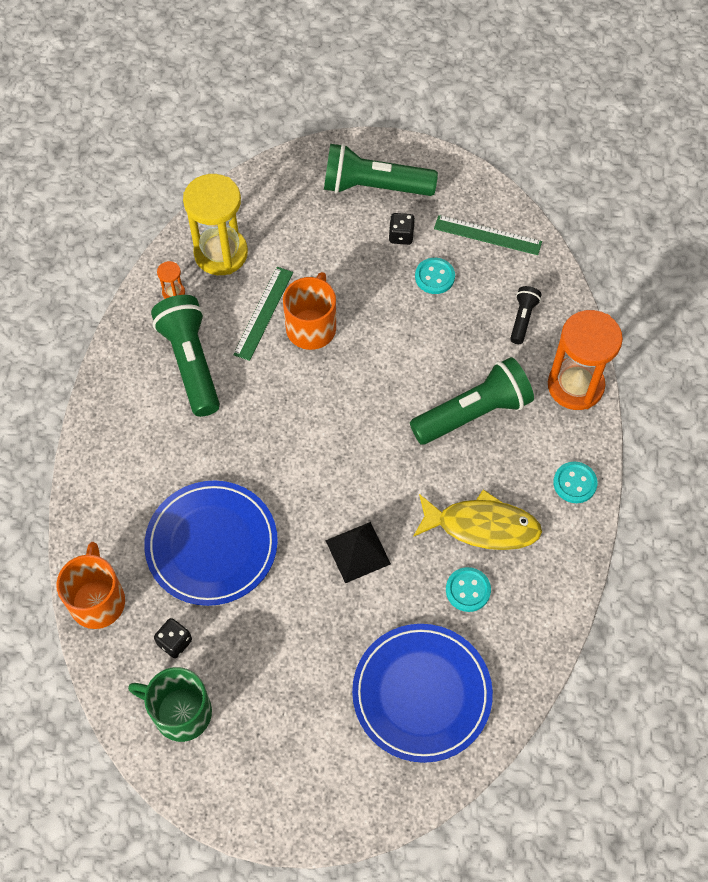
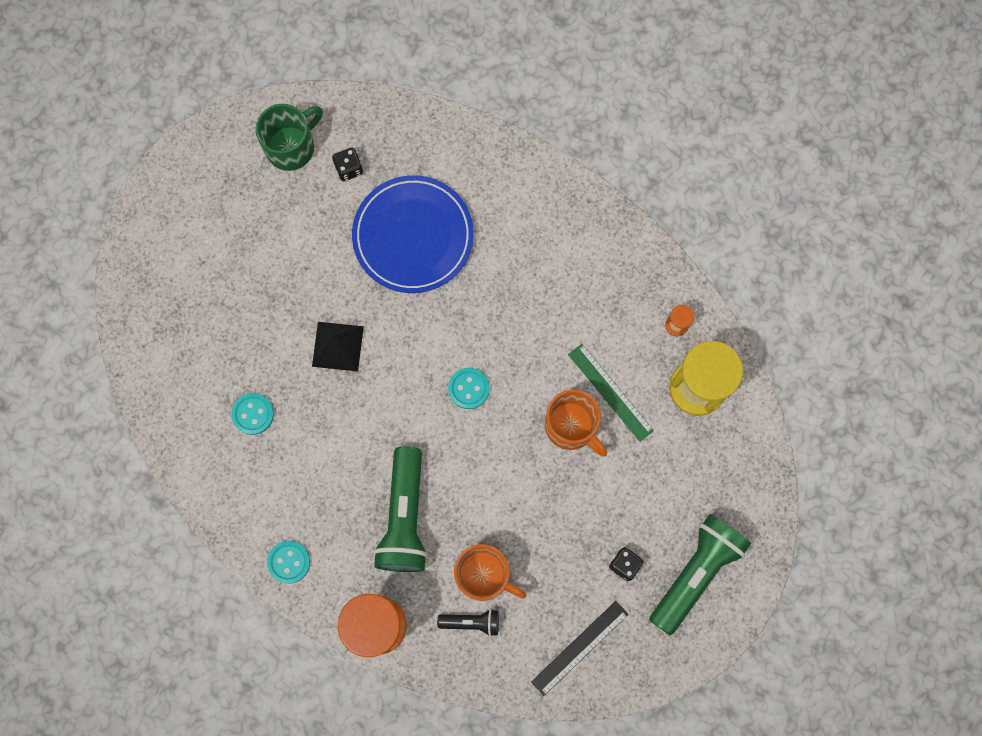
camera: 120 degrees right, 15 degrees up
orange mug [56,542,125,629] -> orange mug moved to [454,544,527,601]
green flashlight [151,295,220,417] -> none
blue plate [352,624,493,763] -> none
yellow fish [413,489,542,550] -> none
turquoise button [415,258,455,294] -> turquoise button moved to [448,368,490,409]
green ruler [434,215,542,255] -> black ruler [531,601,629,696]
black flashlight [510,286,541,344] -> black flashlight turned 45 degrees counterclockwise [437,609,499,636]

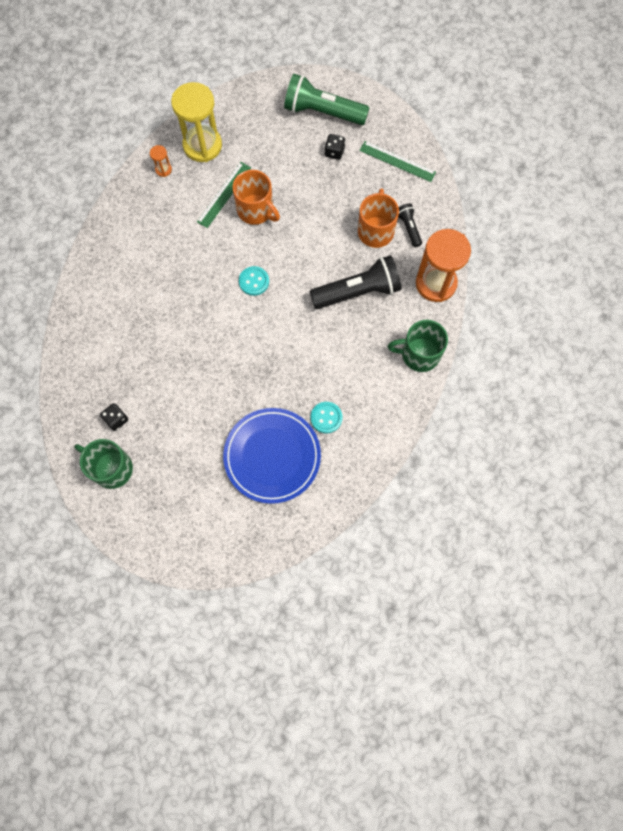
camera: 110 degrees left, 5 degrees down
turquoise button [267,541,310,584] -> green mug [388,320,448,372]
black pyramid [312,322,364,371] -> none
blue plate [352,175,474,293] -> blue plate moved to [223,408,321,504]
green flashlight [373,446,428,572] -> black flashlight [309,255,402,309]
black ruler [531,601,629,696] -> green ruler [359,141,436,182]
orange mug [545,390,607,456] -> orange mug turned 105 degrees clockwise [233,170,280,225]

